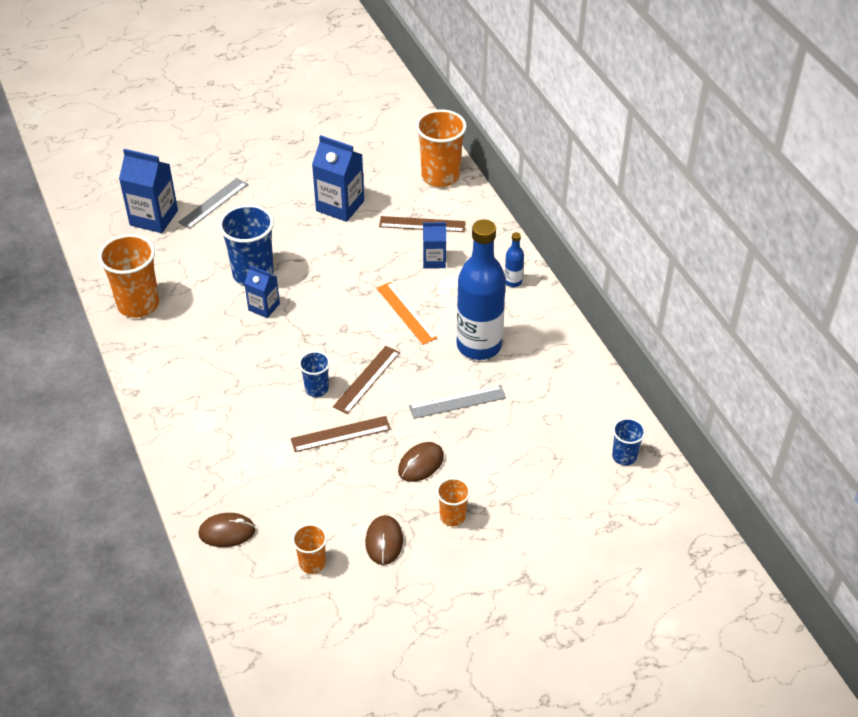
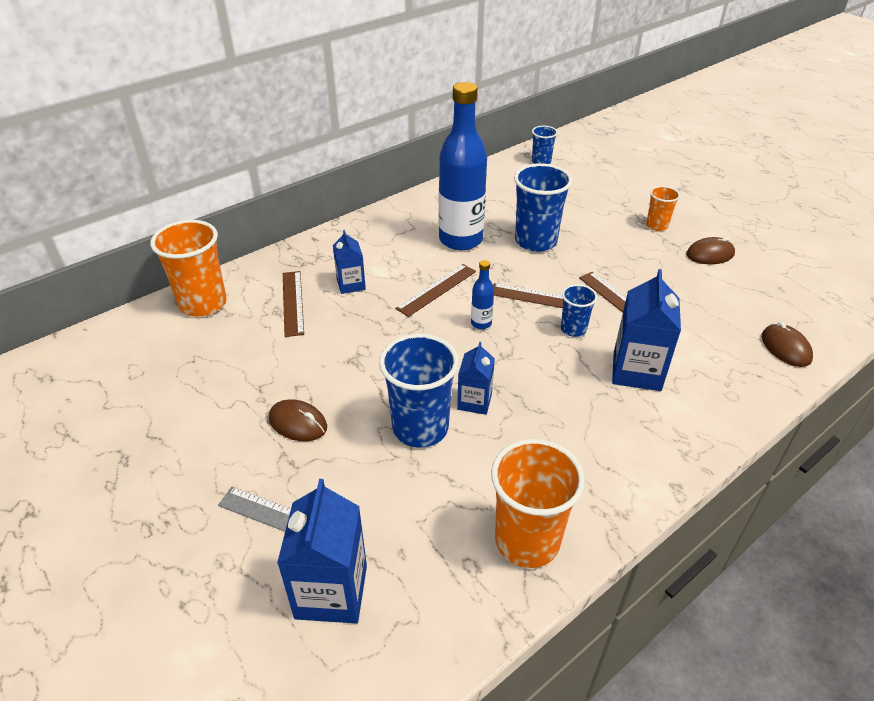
camera: 105 degrees left, 5 degrees down
orange cup [292,524,327,574] -> none
blue carton [312,135,364,222] -> blue carton moved to [612,269,681,391]
orange ruler [377,282,437,345] -> brown ruler [395,264,476,317]
brown mouse [398,442,444,482] -> brown mouse moved to [269,399,327,441]
grey ruler [409,385,506,419] -> blue cup [514,163,572,252]
blue bottle [505,232,524,287] -> blue bottle moved to [471,260,494,329]

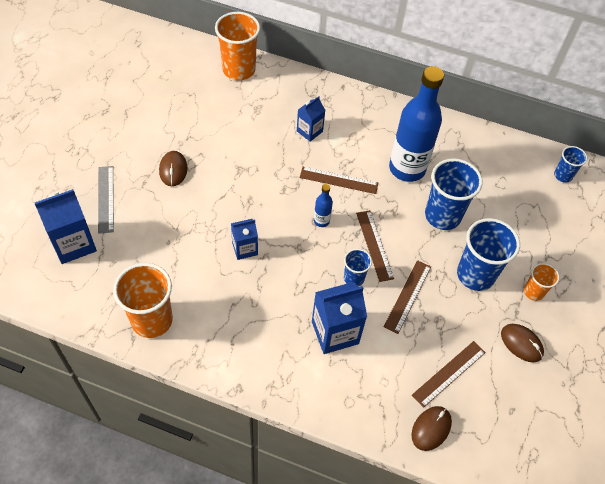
camera: 55 degrees right, 15 degrees up
brown ruler [283,271,304,337] -> brown ruler moved to [412,341,486,408]
blue cup [379,334,459,448] -> blue cup moved to [457,218,520,291]

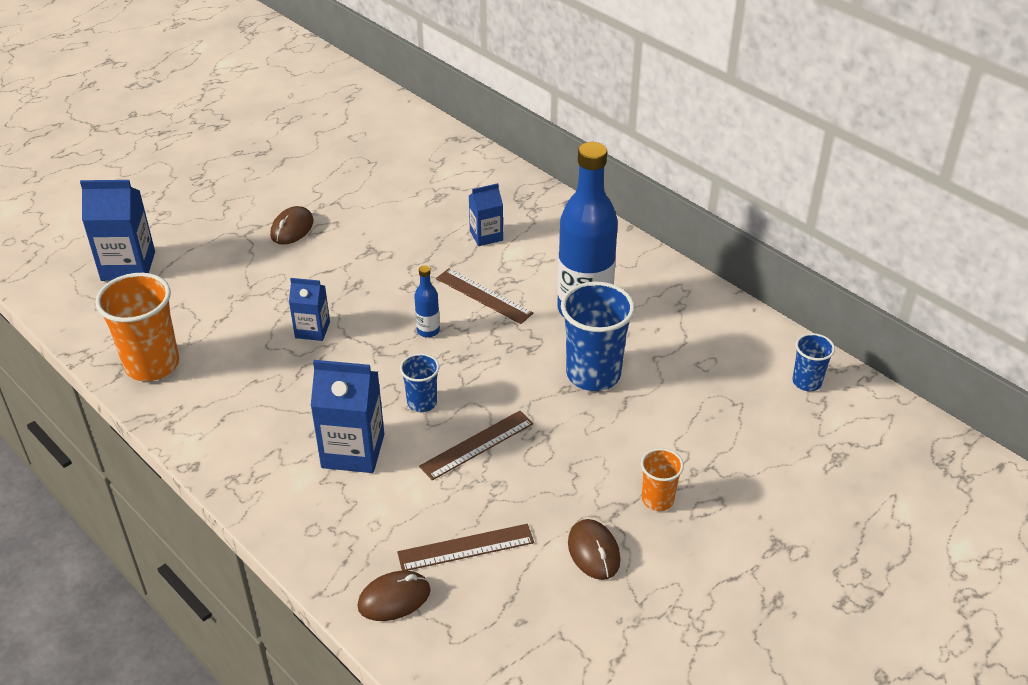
camera: 30 degrees right, 15 degrees down
grey ruler [98,166,114,234] -> none
orange cup [215,12,260,80] -> none
brown ruler [356,210,394,282] -> none
blue cup [457,218,520,291] -> none

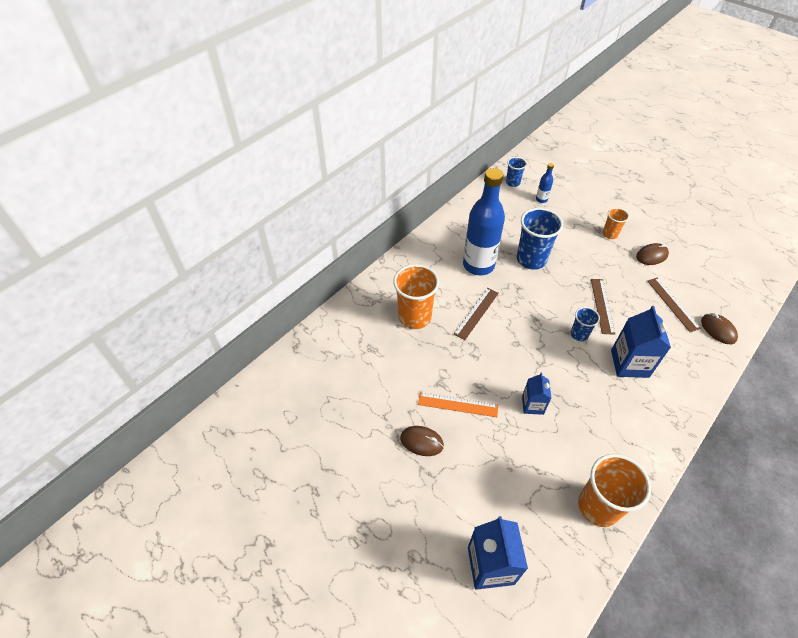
camera: 95 degrees left, 10 degrees up
blue bottle [414,265,440,338] -> blue bottle moved to [536,163,554,203]
brown ruler [419,411,533,480] -> brown ruler turned 45 degrees clockwise [591,279,615,335]
blue carton [469,183,503,246] -> orange cup [393,264,439,329]
none -> orange ruler [418,392,498,417]

